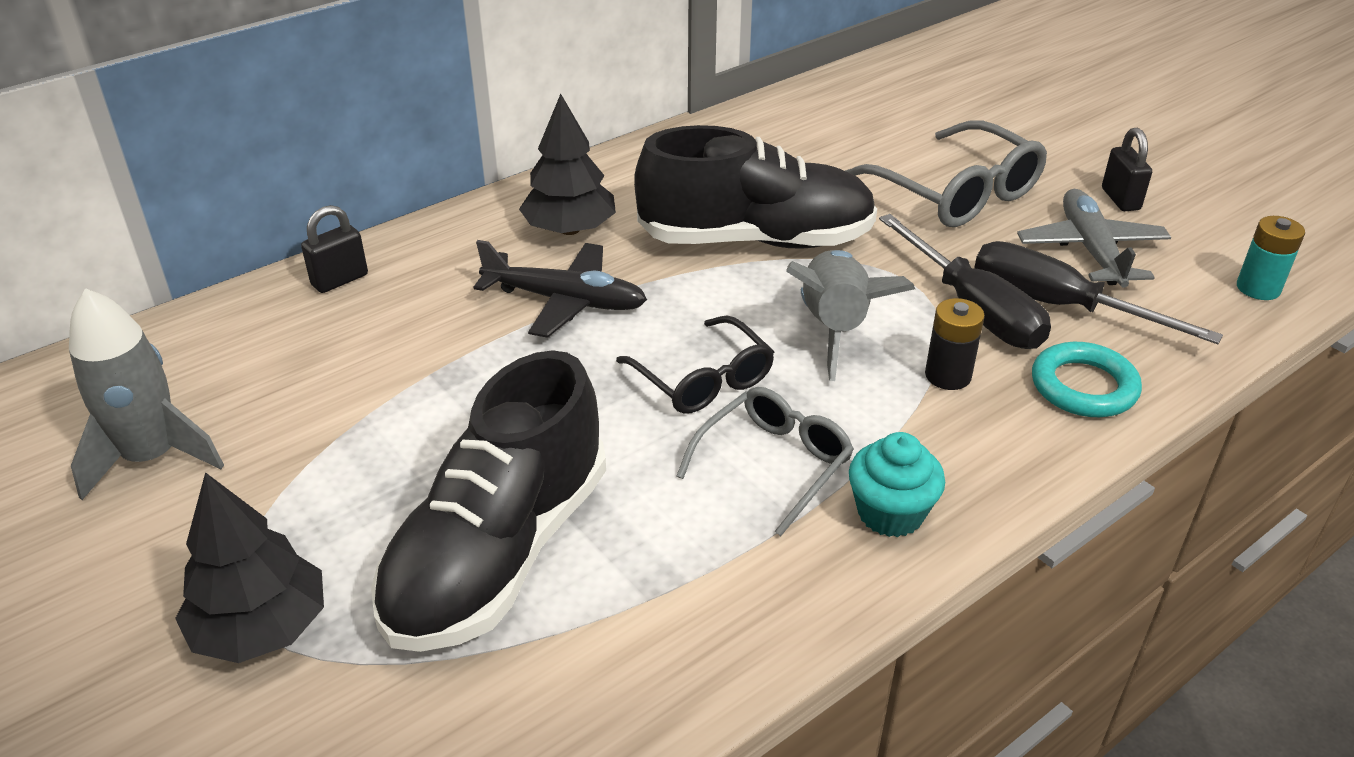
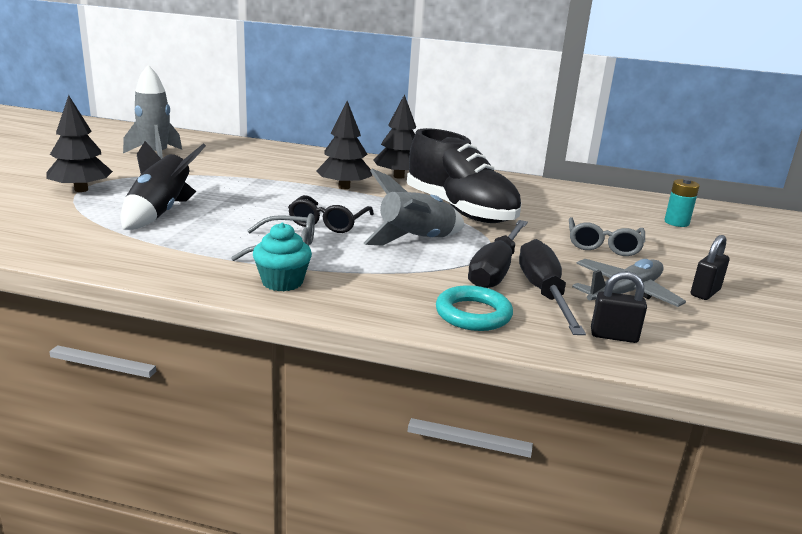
camera: 50 degrees right, 15 degrees down
black padlock [301,205,368,293] -> black padlock moved to [591,271,647,343]
black shoe [371,350,606,652] -> black rocket [120,141,206,230]
black plane [473,240,647,338] -> black tree [316,101,372,189]
grey glasses [845,120,1047,227] -> grey glasses [569,217,645,256], size x0.65
black battery [925,298,985,390] -> none
turquoise battery [1237,216,1305,300] -> turquoise battery moved to [664,179,700,227]

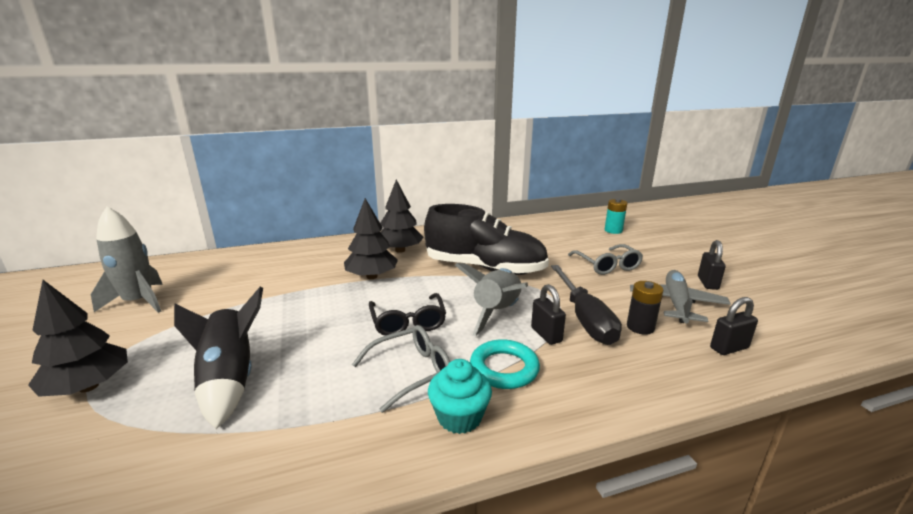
camera: 30 degrees left, 0 degrees up
turquoise ring [436,285,513,331] -> turquoise ring moved to [470,339,540,389]
black screwdriver [519,239,586,335] -> black battery [627,281,664,335]
none -> black padlock [531,284,566,345]

